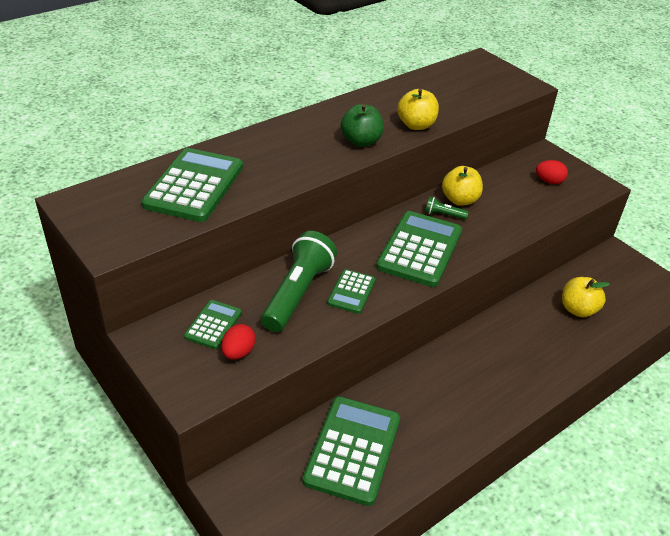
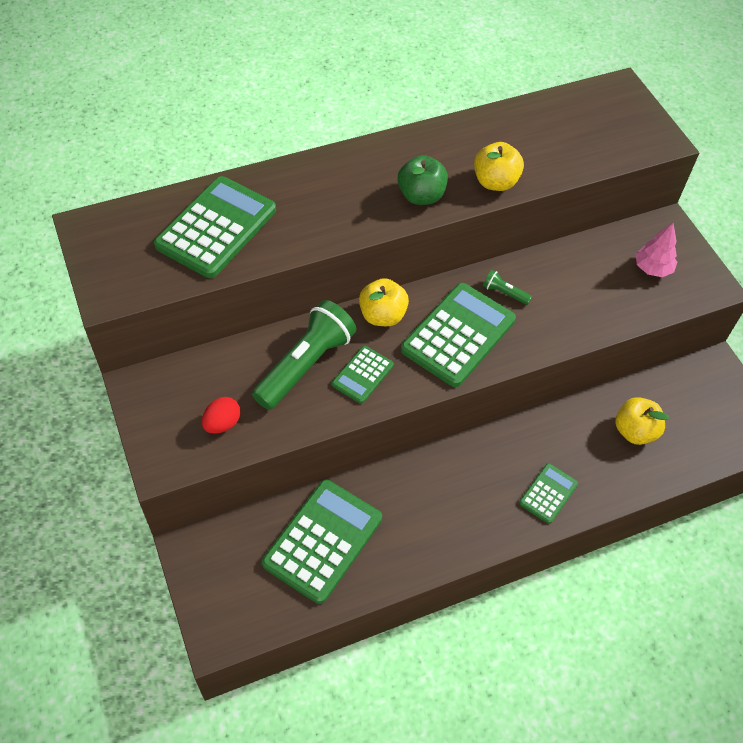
camera: 15 degrees right, 15 degrees up
green calculator [184,300,242,349] -> green calculator moved to [519,463,578,524]
yellow apple [442,166,483,206] -> yellow apple moved to [359,278,409,326]
red egg [536,160,568,184] -> pink tree [636,223,677,277]

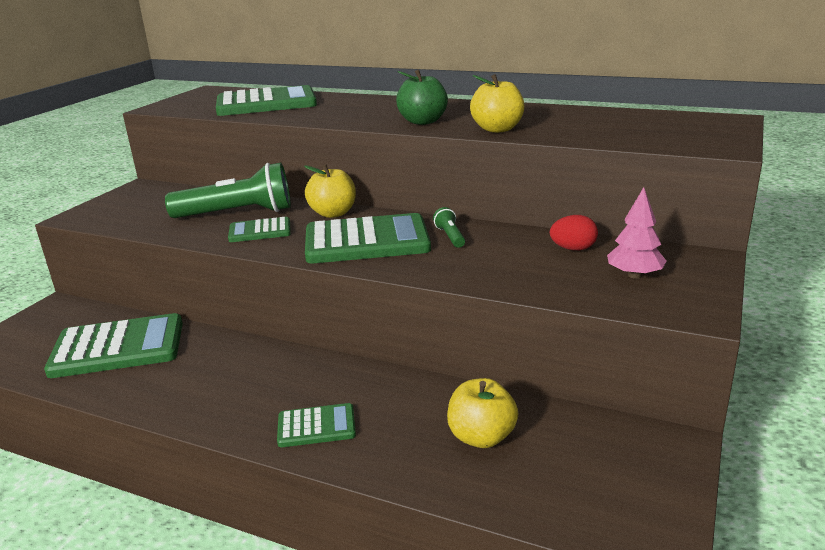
camera: 50 degrees right, 30 degrees down
red egg [202,397,240,434] -> red egg moved to [550,215,598,250]

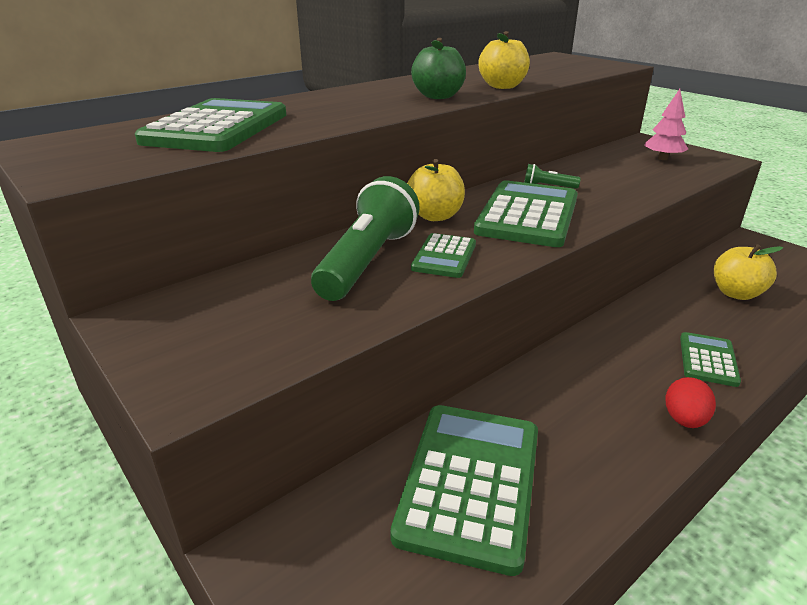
camera: 65 degrees left, 5 degrees up
red egg [550,215,598,250] -> red egg moved to [665,377,716,428]

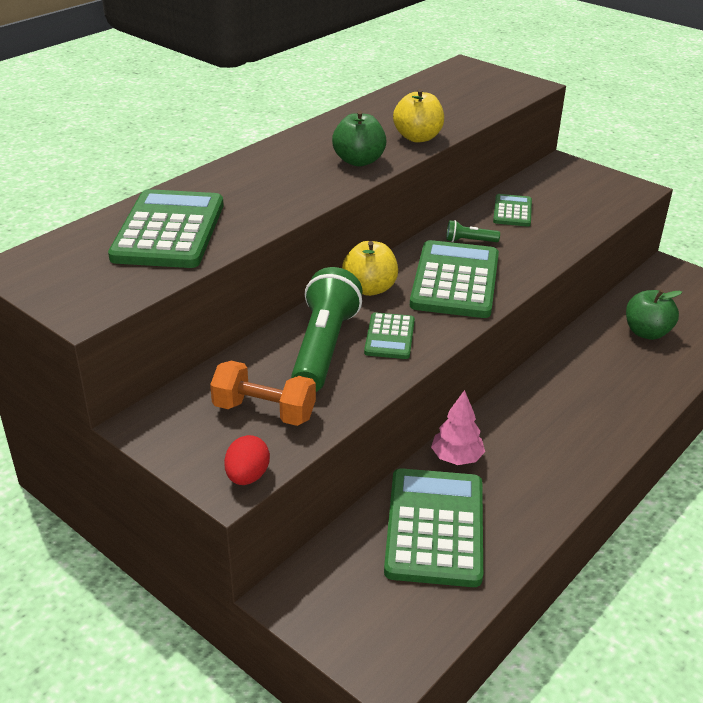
camera: 10 degrees left, 5 degrees up
pink tree [644,89,688,160] -> pink tree moved to [431,390,485,465]
red egg [665,377,716,428] -> red egg moved to [224,435,270,485]
green calculator [680,332,741,387] -> green calculator moved to [493,194,532,227]
yellow apple [714,244,783,300] -> green apple [626,289,682,340]
none -> orange dumbbell [210,361,316,426]

